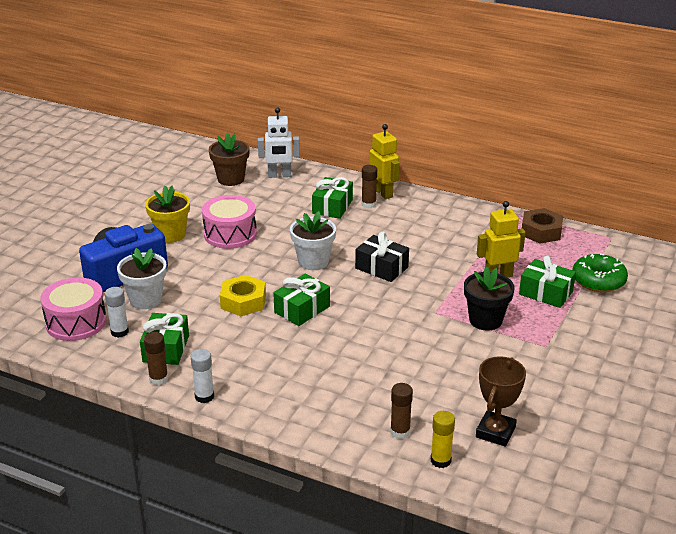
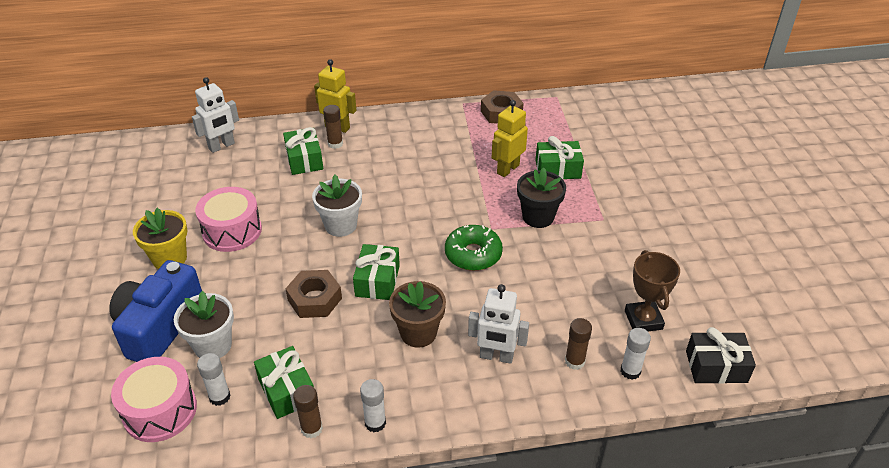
camera: 35 degrees left, 10 degrees up
brown flower pot [209,133,250,186] -> brown flower pot moved to [389,281,446,348]
yellow nut [220,275,266,316] -> brown nut [285,270,342,318]
black gift [355,232,409,282] -> black gift moved to [686,327,756,384]
yellow glue stick [431,411,455,468] -> white glue stick [620,328,651,380]
green donut [572,254,628,292] -> green donut moved to [445,225,503,271]
none -> white robot [468,284,529,364]

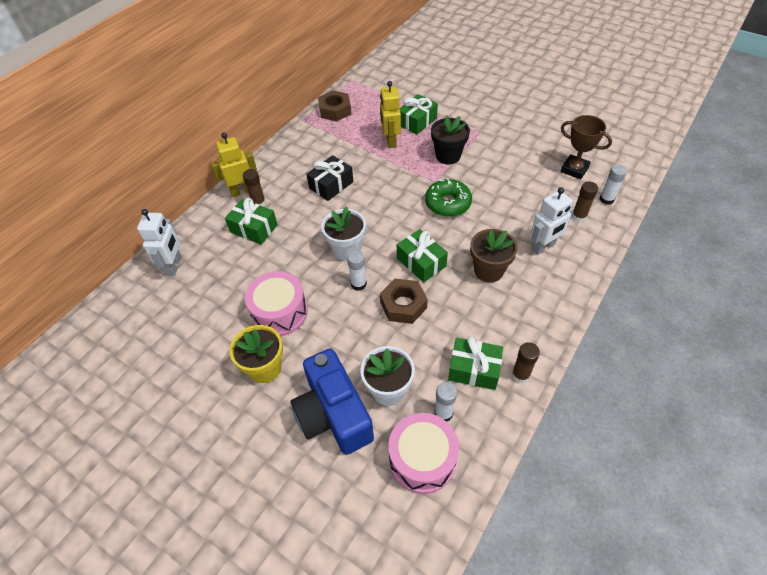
camera: 45 degrees left, 10 degrees up
white glue stick [360,379,386,432] -> white glue stick moved to [347,250,367,291]
black gift [686,327,756,384] -> black gift moved to [307,155,353,201]

